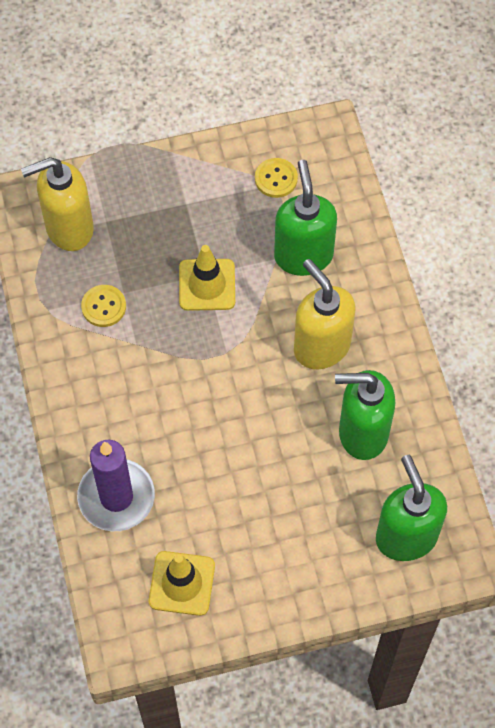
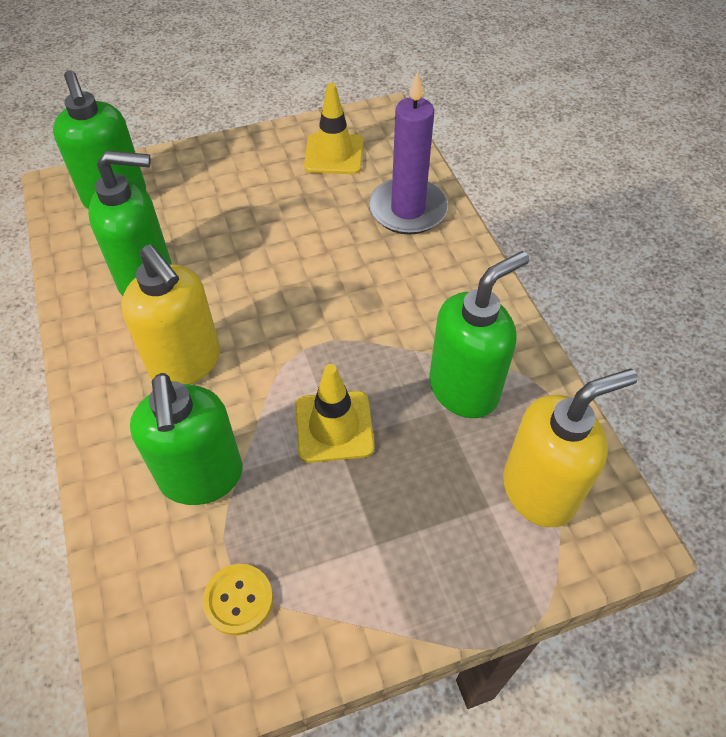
camera: 175 degrees right, 10 degrees down
yellow button [81,285,126,327] -> green soap dispenser [429,251,529,418]

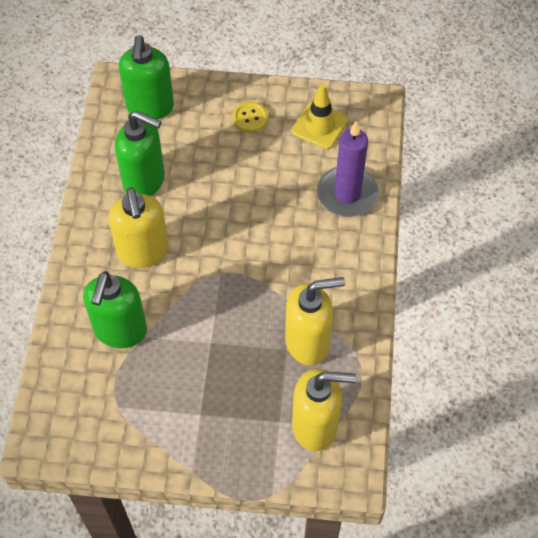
camera: 25 degrees right, 5 degrees up
yellow button [203,564,273,635] -> yellow button moved to [232,101,268,133]
yellow traffic cone [295,364,375,463] -> none
green soap dispenser [429,251,529,418] -> yellow soap dispenser [285,277,345,365]

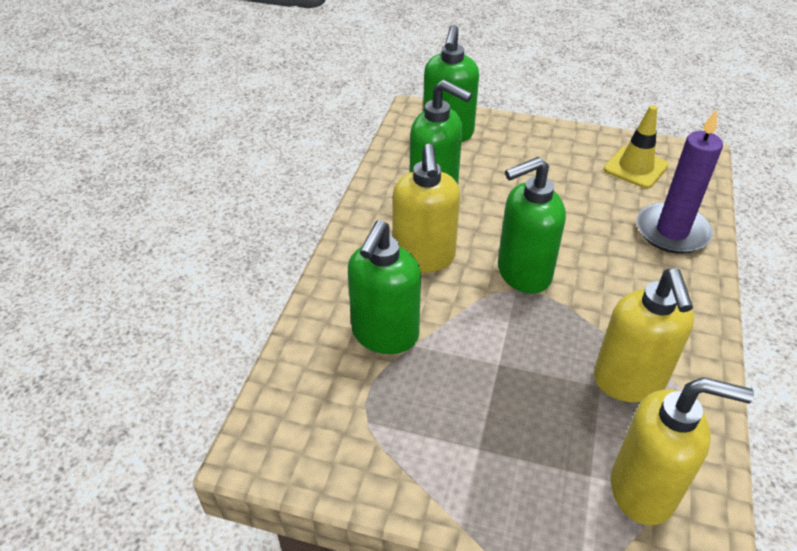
camera: 10 degrees right, 15 degrees down
yellow button [232,101,268,133] -> none
yellow soap dispenser [285,277,345,365] -> yellow soap dispenser turned 90 degrees clockwise [594,268,694,402]
none -> green soap dispenser [498,157,566,294]

